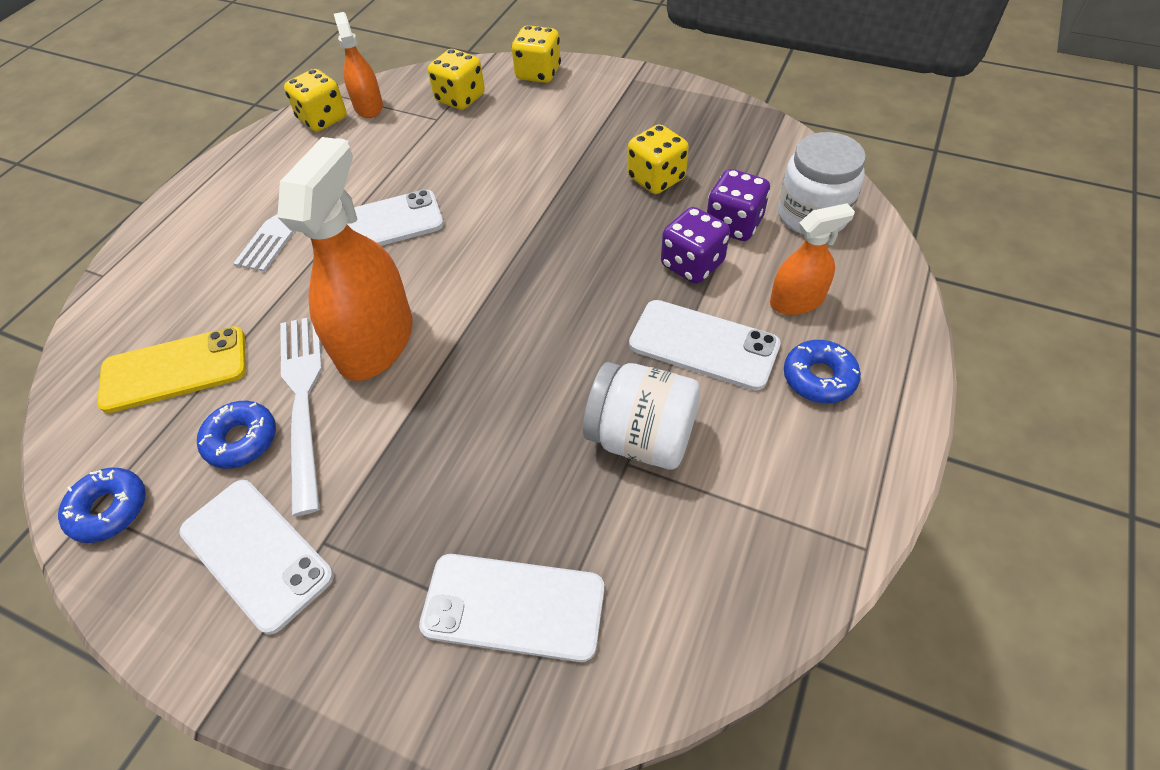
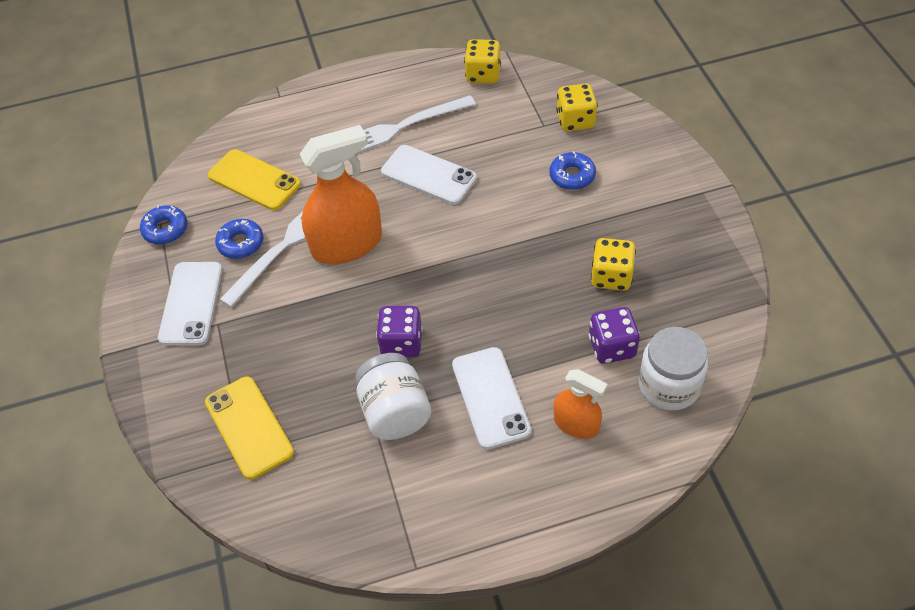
camera: 50 degrees right, 0 degrees up
orange spray bottle [334,12,383,118] -> none
white phone [419,554,604,662] -> yellow phone [205,377,294,479]
yellow dice [511,25,561,83] -> none
purple dice [661,207,730,284] -> purple dice moved to [376,306,423,357]
blue donut [784,340,861,403] -> blue donut moved to [549,151,596,190]

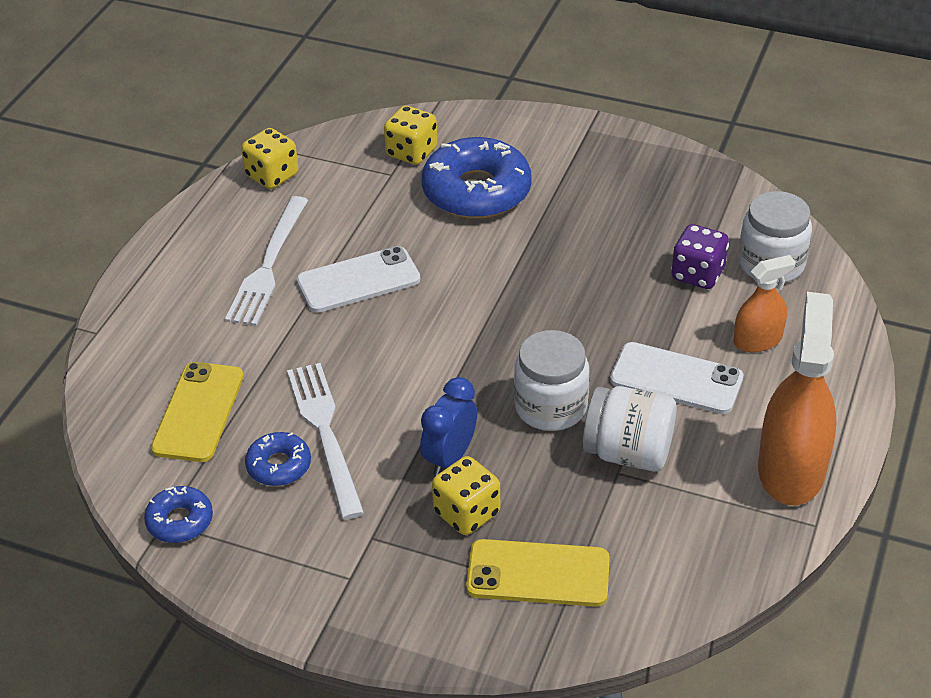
camera: 55 degrees left, 10 degrees down
white phone [158,262,222,346] -> none
yellow phone [208,149,301,210] -> yellow phone turned 60 degrees counterclockwise [151,362,244,462]
orange spray bottle [300,125,382,264] -> orange spray bottle moved to [758,292,836,505]
purple dice [376,306,423,357] -> white jar [514,330,589,431]
blue donut [549,151,596,190] -> blue donut [422,137,532,219], size x2.00
yellow dice [591,238,636,291] -> yellow dice moved to [432,456,500,535]
none -> blue clock [420,377,477,476]

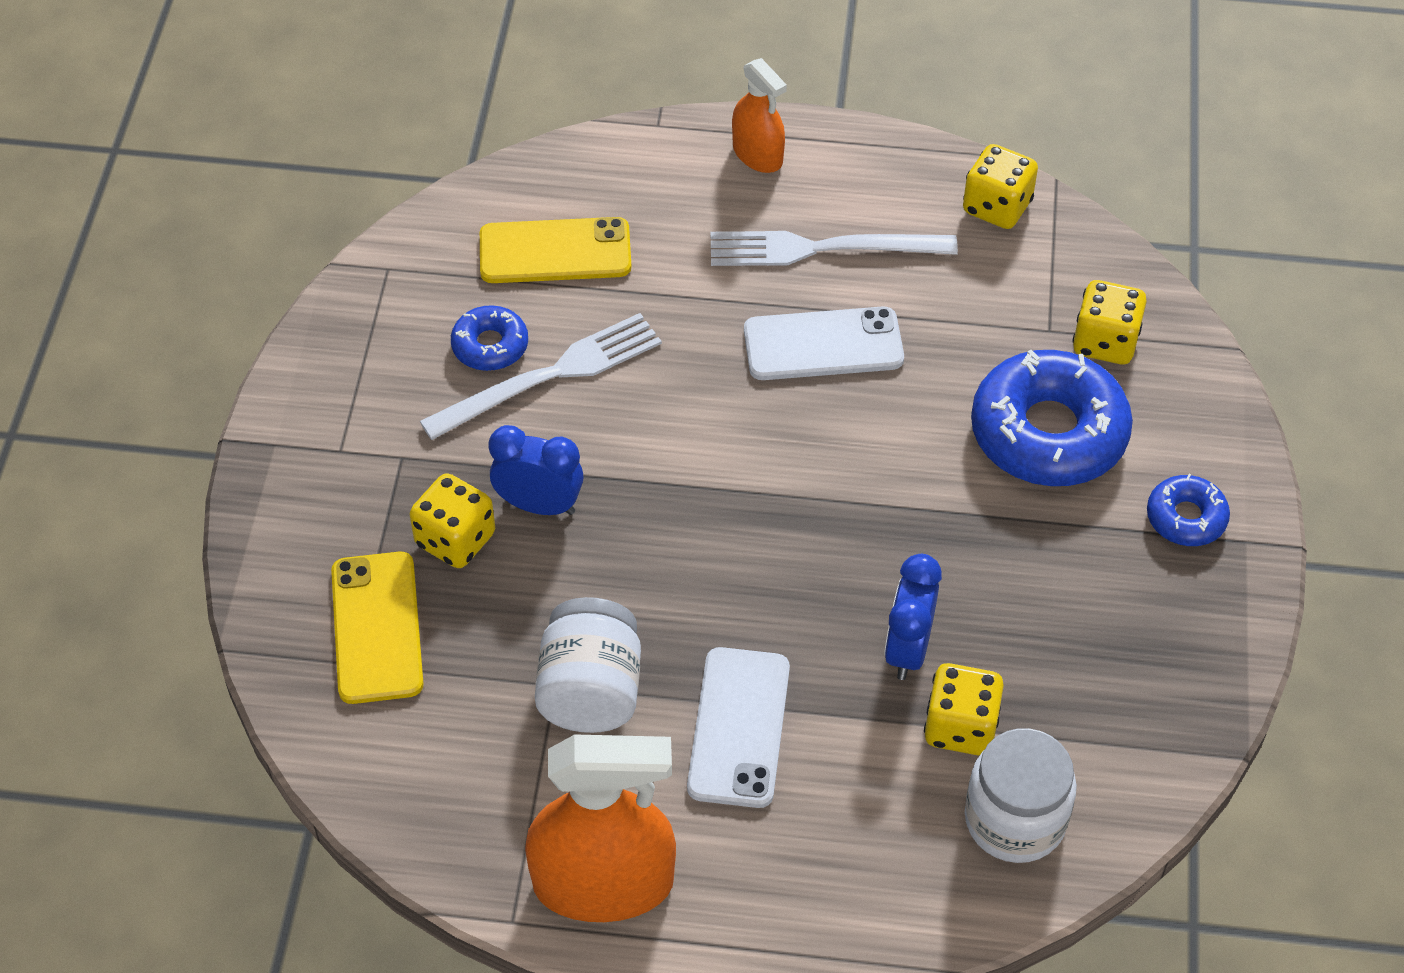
camera: 75 degrees right, 10 degrees up
blue donut [144,486,213,543] -> blue donut moved to [1147,474,1230,546]
white phone [296,246,421,313] -> white phone turned 60 degrees counterclockwise [744,306,904,380]
white jar [514,330,589,431] -> none
purple dice [671,224,729,289] -> yellow dice [924,663,1004,756]
orange spray bottle [734,255,796,352] -> orange spray bottle moved to [732,58,787,173]
none -> blue clock [884,554,942,680]

